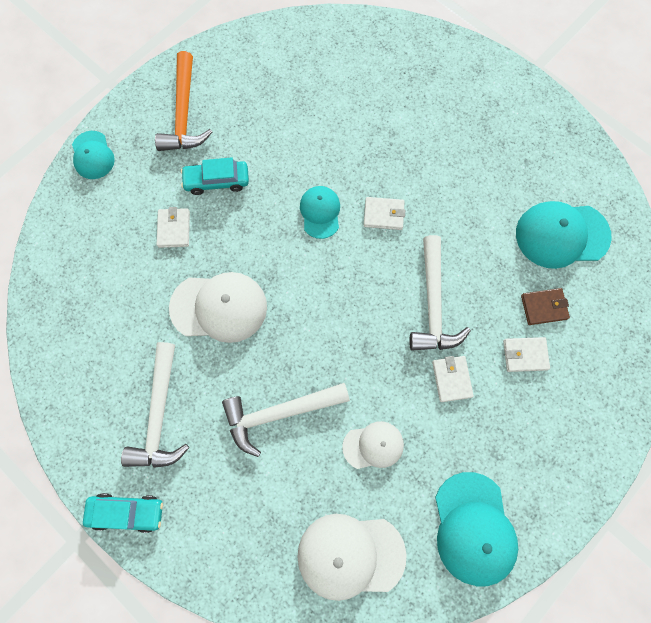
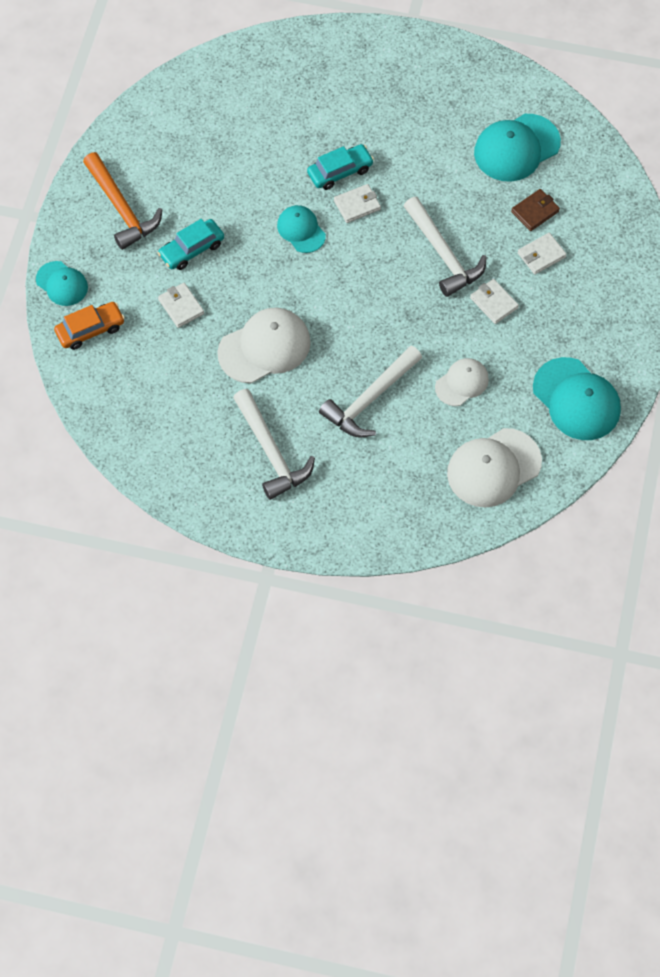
camera: 30 degrees left, 10 degrees down
turquoise car [83,493,163,533] -> turquoise car moved to [307,144,374,190]
none -> orange car [54,302,125,350]

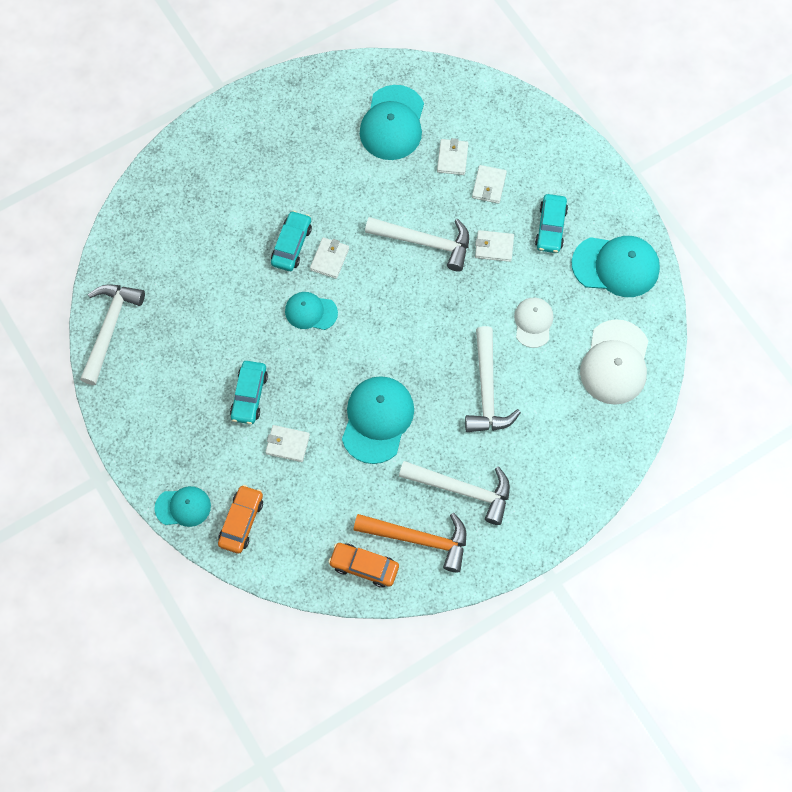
camera: 45 degrees left, 5 degrees up
orange hammer [83,152,162,250] -> orange hammer moved to [354,513,466,572]
white cap [217,307,311,383] -> turquoise cap [342,376,414,464]
brown wallet [511,189,560,231] -> white wallet [437,138,469,175]
none -> white hammer [80,284,145,385]
none -> orange car [328,543,399,587]
none -> turquoise car [535,194,568,253]

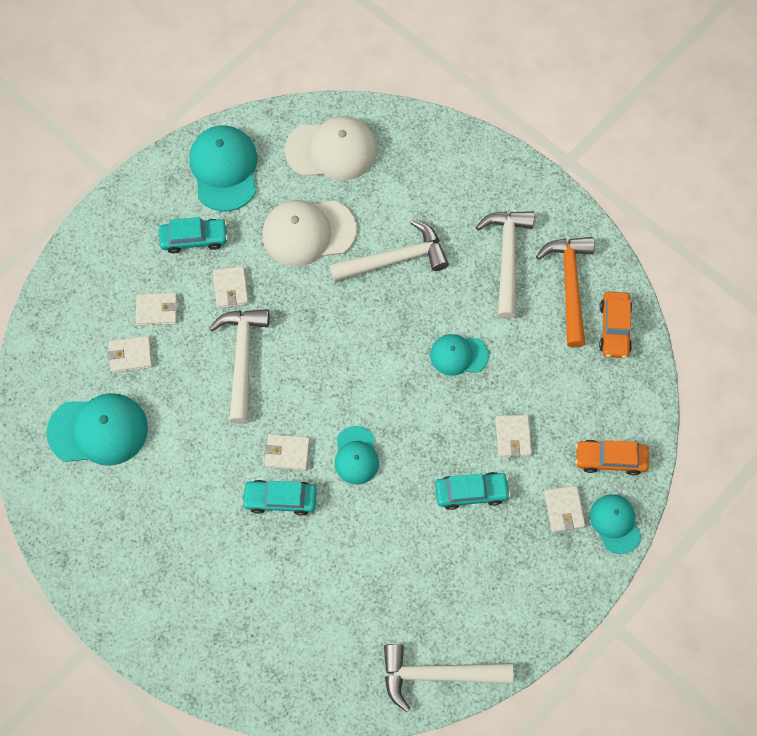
camera: 105 degrees left, 0 degrees up
turquoise cap [342,376,414,464] -> turquoise cap [430,334,489,376], size x0.60
white cap [514,298,553,348] -> white cap [262,200,357,266], size x1.67
none -> white wallet [544,486,586,532]

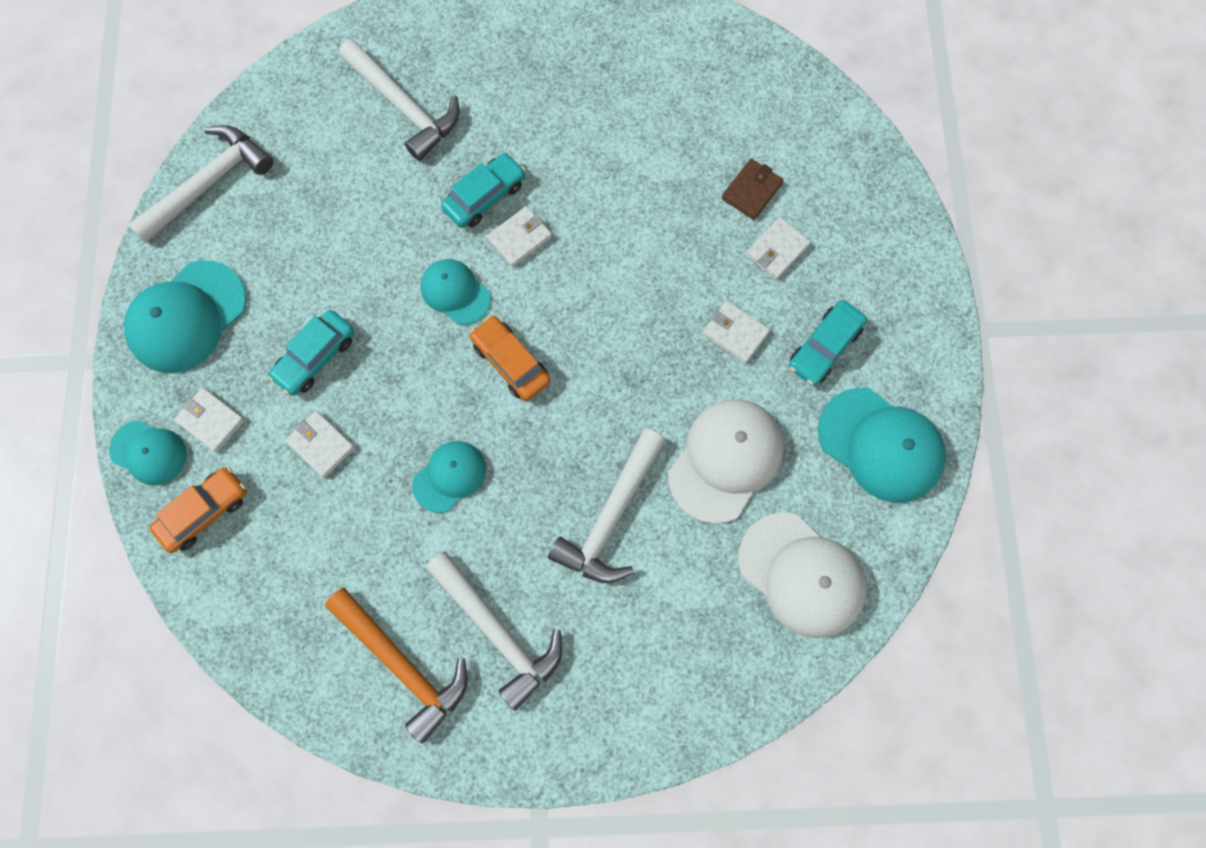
camera: 135 degrees right, 5 degrees up
turquoise cap [46,393,148,466] -> turquoise cap moved to [124,260,246,373]
white wallet [108,336,153,373] -> brown wallet [722,159,784,220]
white hammer [209,309,270,423] -> white hammer moved to [339,39,460,161]
white cap [285,116,377,181] -> white cap turned 90 degrees counterclockwise [738,512,867,638]
orange car [599,291,632,358] -> orange car moved to [469,315,551,401]

